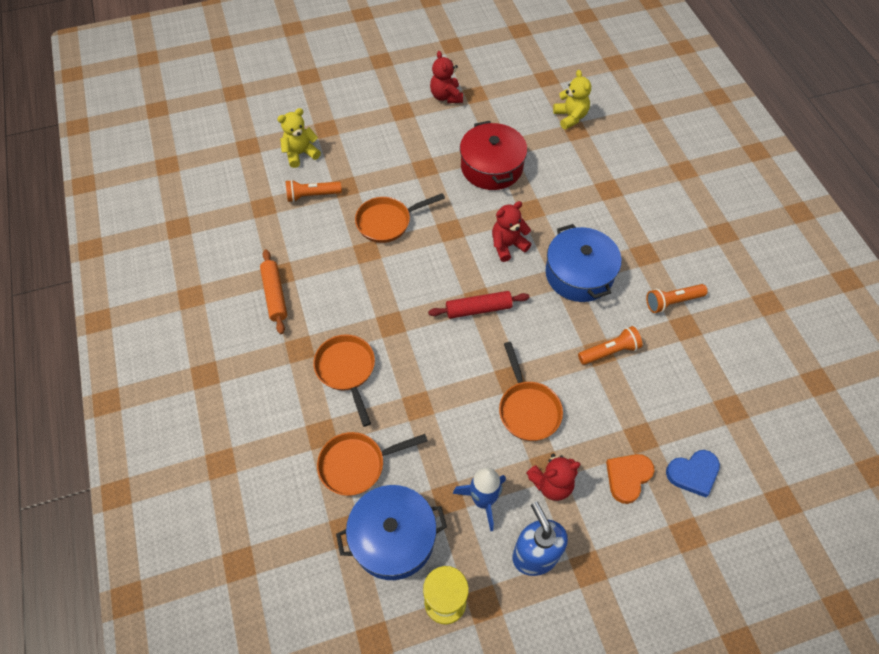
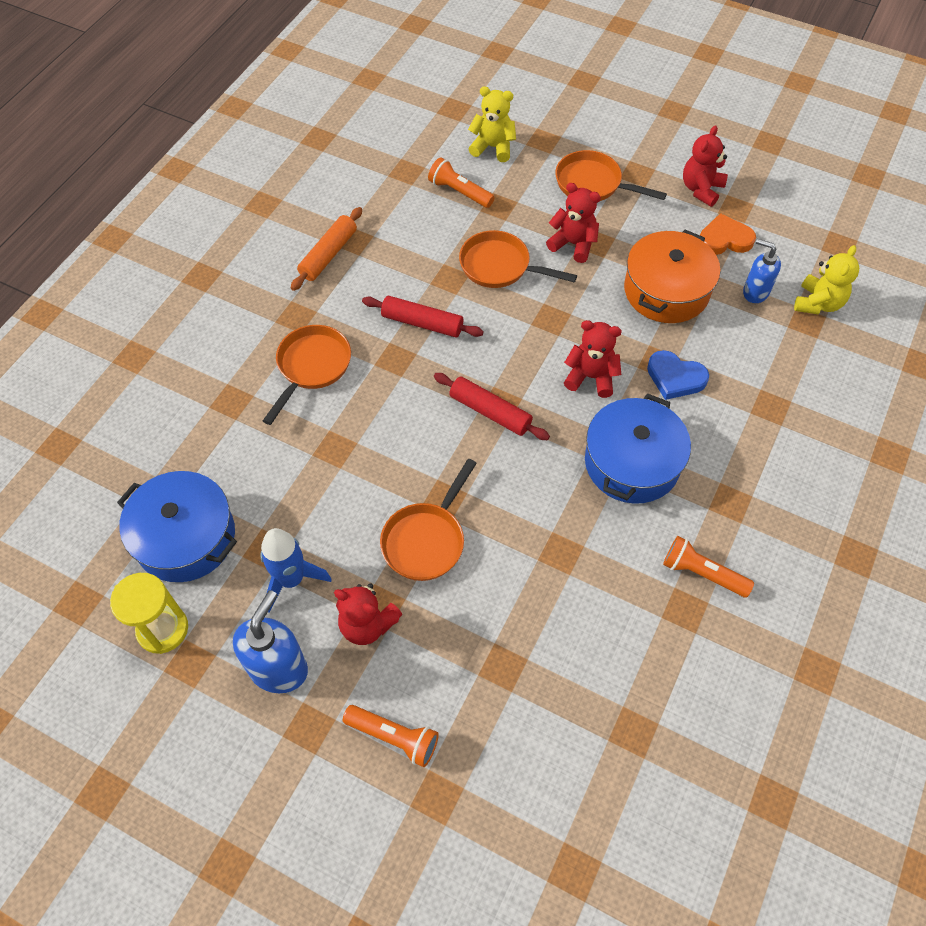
camera: 45 degrees right, 0 degrees up
orange pan [317,432,428,496] -> orange pan moved to [555,150,667,201]
red pot [460,121,527,190] -> orange pot [624,230,720,323]
orange flashlight [578,326,642,365] -> orange flashlight moved to [343,705,439,767]
orange heart [606,454,654,504] -> orange heart moved to [700,213,756,255]
blue heart [666,450,720,498] -> blue heart moved to [647,350,709,400]
none -> red rolling pin [362,296,484,337]
none -> red teddy bear [546,183,601,263]
none -> blue soap dispenser [743,239,781,303]

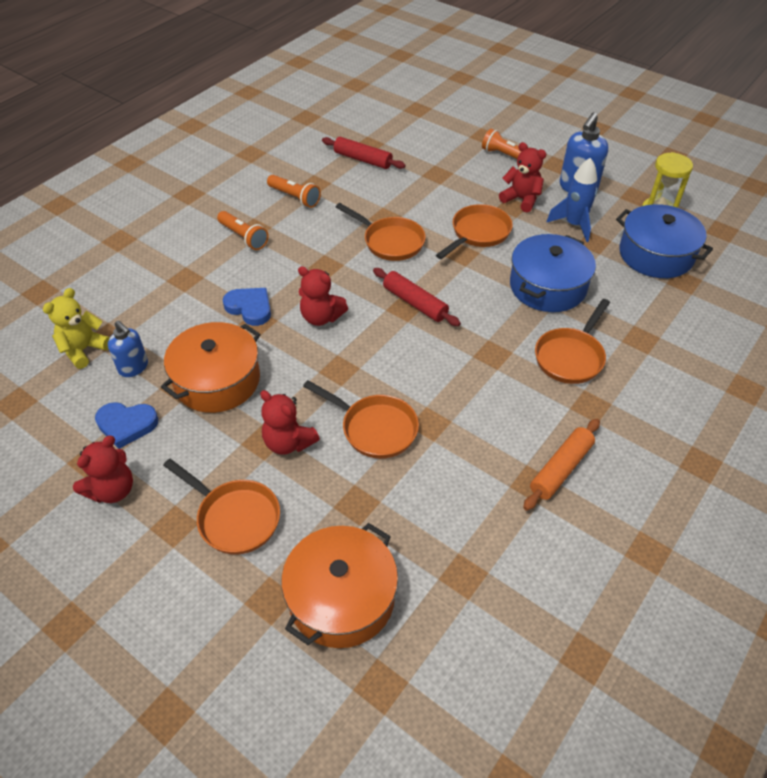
camera: 170 degrees left, 10 degrees down
red rolling pin [362,296,484,337] -> red rolling pin moved to [322,137,405,169]
orange flashlight [428,157,495,208] -> orange flashlight moved to [217,211,269,250]
yellow teddy bear [468,86,516,162] -> orange pot [281,523,398,648]
blue pot [585,393,691,504] -> blue pot moved to [510,234,596,312]
orange heart [700,213,756,255] -> blue heart [95,402,159,449]
none -> orange pan [336,203,426,261]

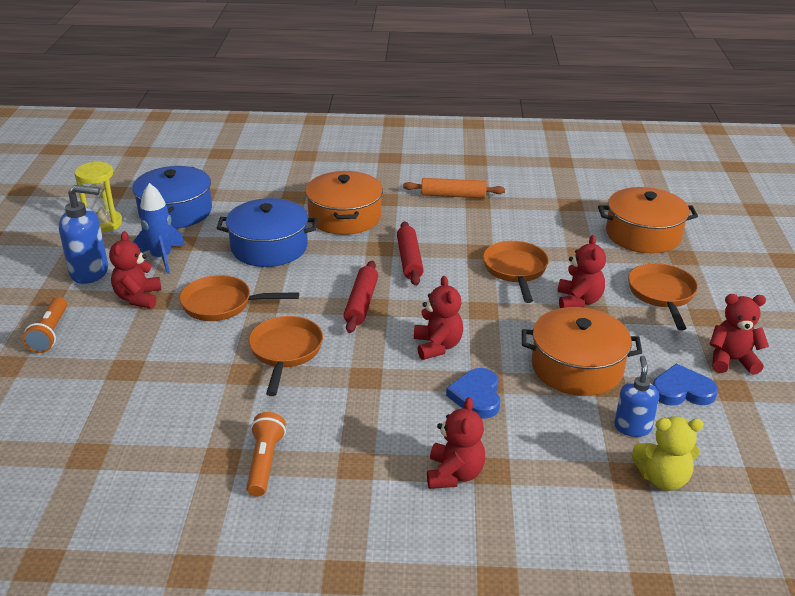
camera: 125 degrees left, 15 degrees down
blue heart [95,402,159,449] -> blue heart turned 60 degrees counterclockwise [652,364,718,406]
orange flashlight [217,211,269,250] -> none
red rolling pin [322,137,405,169] -> red rolling pin moved to [397,221,424,286]
orange pan [535,299,610,384] -> orange pot [305,171,383,235]
none -> red teddy bear [427,397,485,489]

